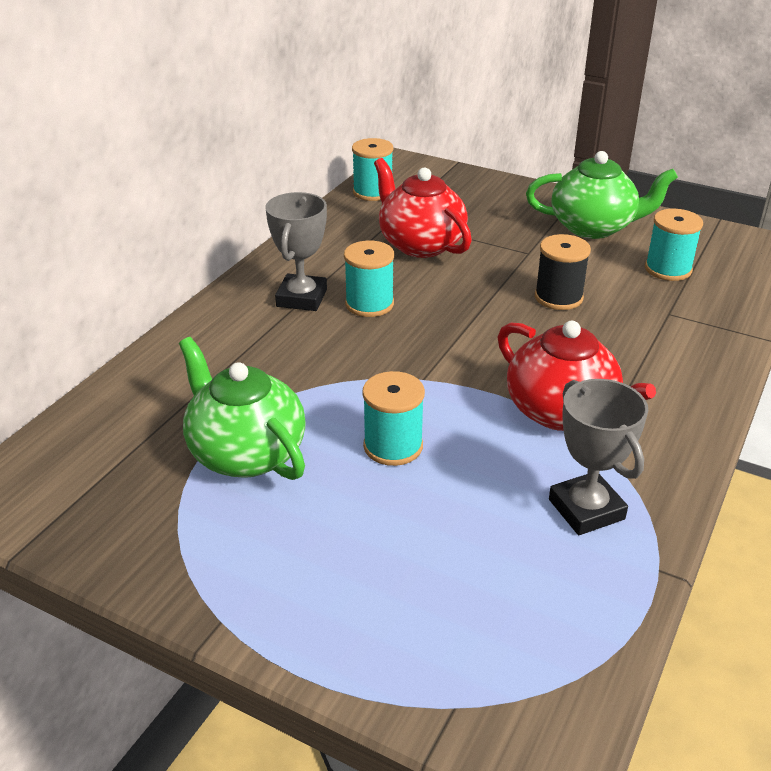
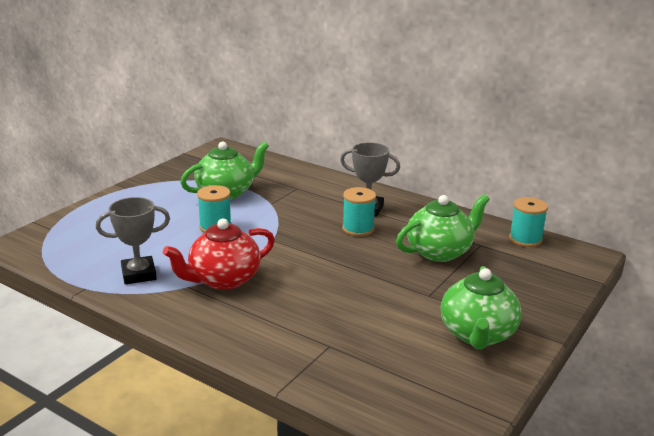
camera: 95 degrees right, 10 degrees down
red teapot [374,158,472,258] -> green teapot [396,194,490,262]
black spool [535,234,591,310] -> none
turquoise spool [645,209,703,281] -> none

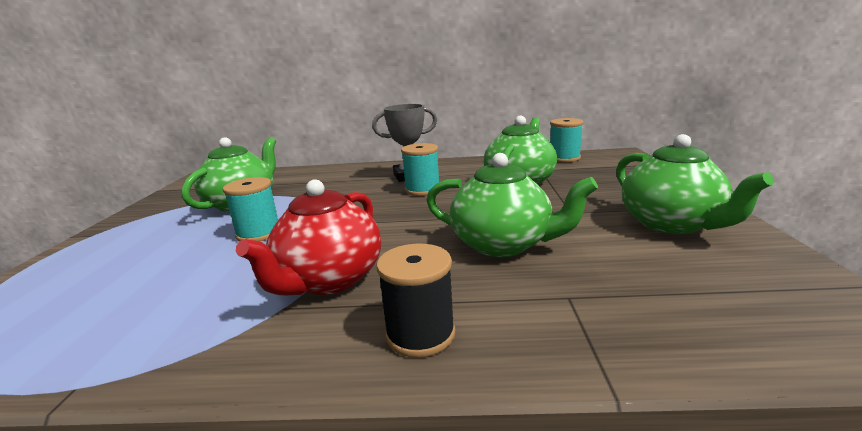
camera: 30 degrees left, 5 degrees down
grey trophy [96,197,170,284] -> none
none -> black spool [376,244,456,358]
none -> green teapot [426,153,598,257]

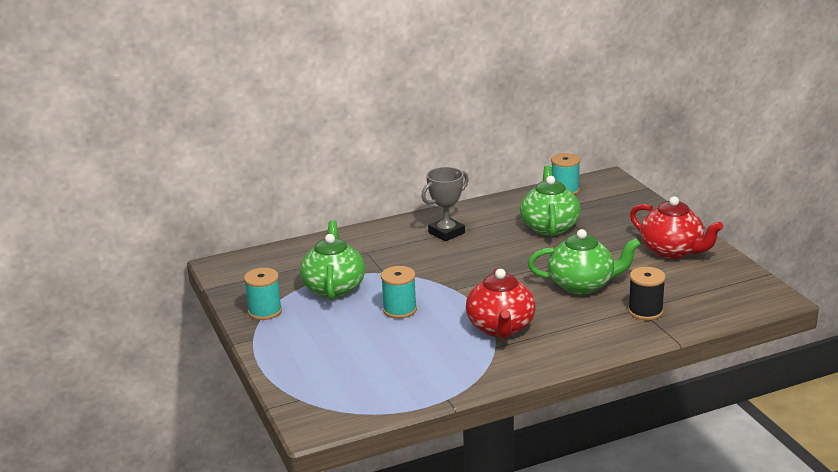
camera: 25 degrees left, 5 degrees up
black spool [376,244,456,358] -> black spool moved to [628,267,666,320]
turquoise spool [401,143,439,196] -> turquoise spool moved to [244,268,282,320]
green teapot [616,134,774,234] -> red teapot [630,196,724,259]

